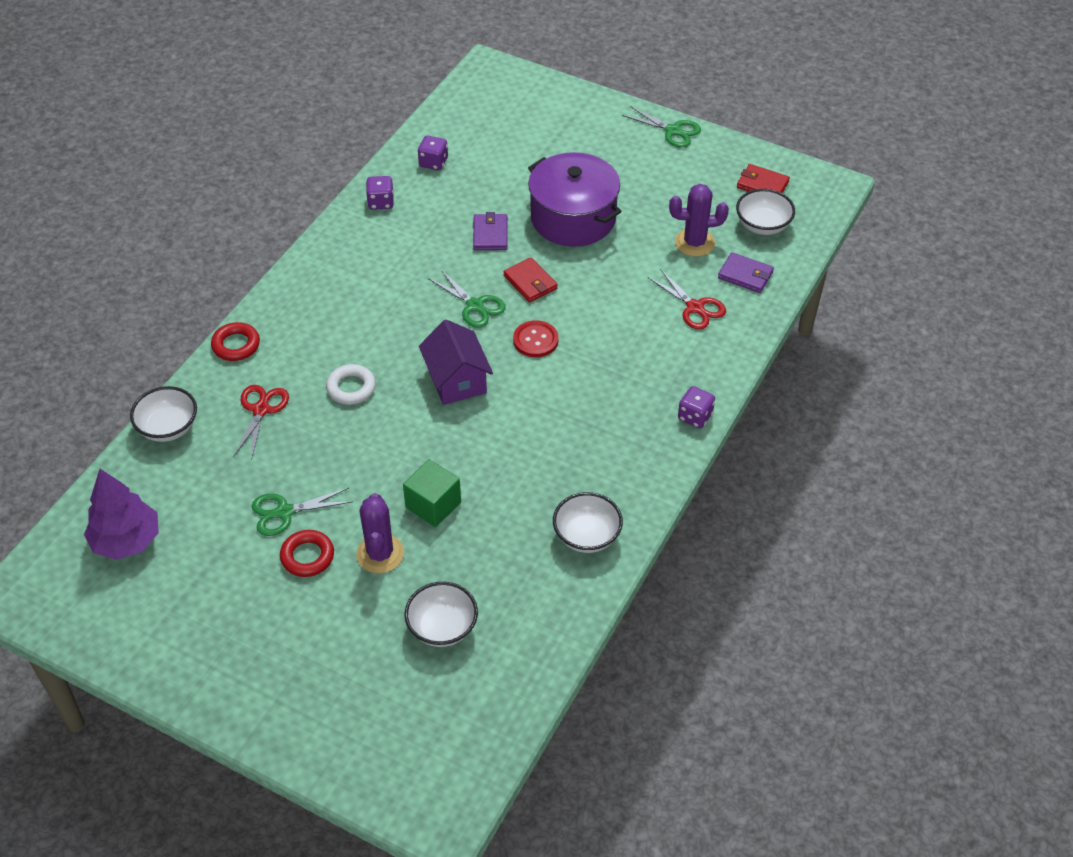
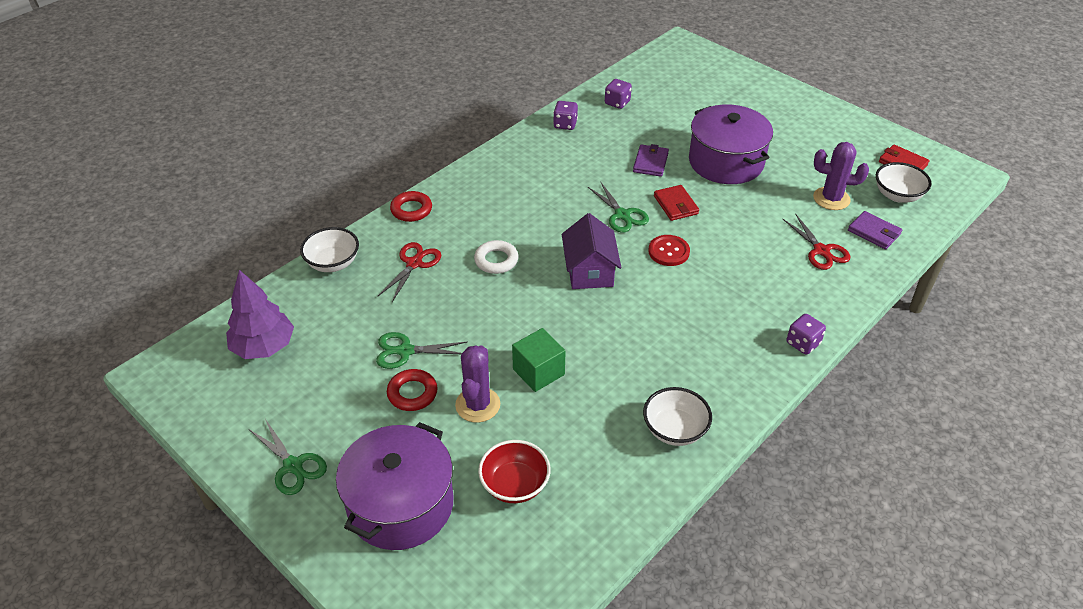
camera: 15 degrees right, 5 degrees down
white bowl [404,582,478,647] -> red bowl [478,440,551,503]
green scissors [622,106,701,148] -> green scissors moved to [250,419,327,495]
none -> purple pot [336,422,453,550]

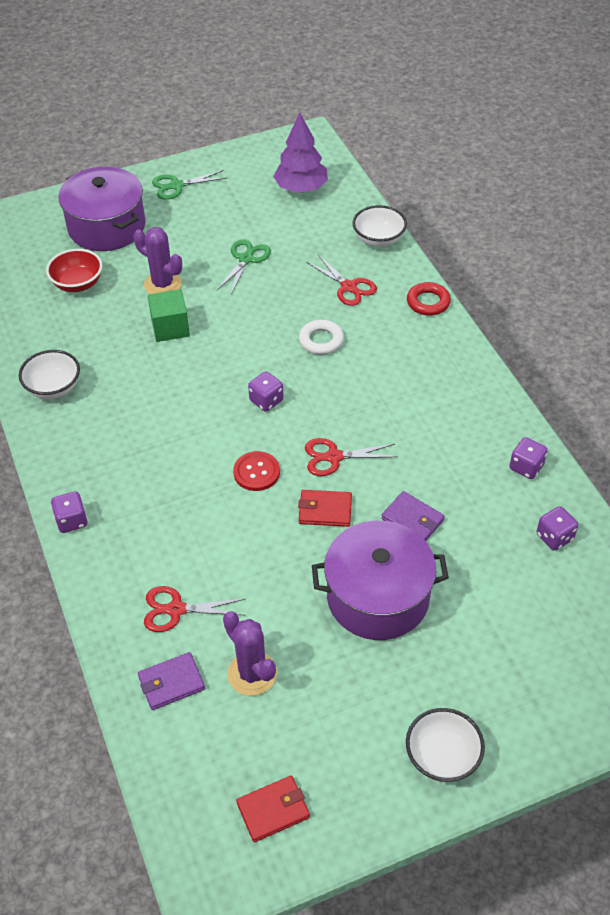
camera: 115 degrees right, 5 degrees up
red ring [387,369,437,411] -> none
purple house [562,213,621,289] -> purple dice [248,371,284,412]
green scissors [588,181,649,233] -> red scissors [305,438,398,476]
purple cactus [813,142,869,210] -> purple cactus turned 75 degrees counterclockwise [223,611,277,696]
white bowl [876,162,931,203] -> white bowl moved to [406,708,485,782]

